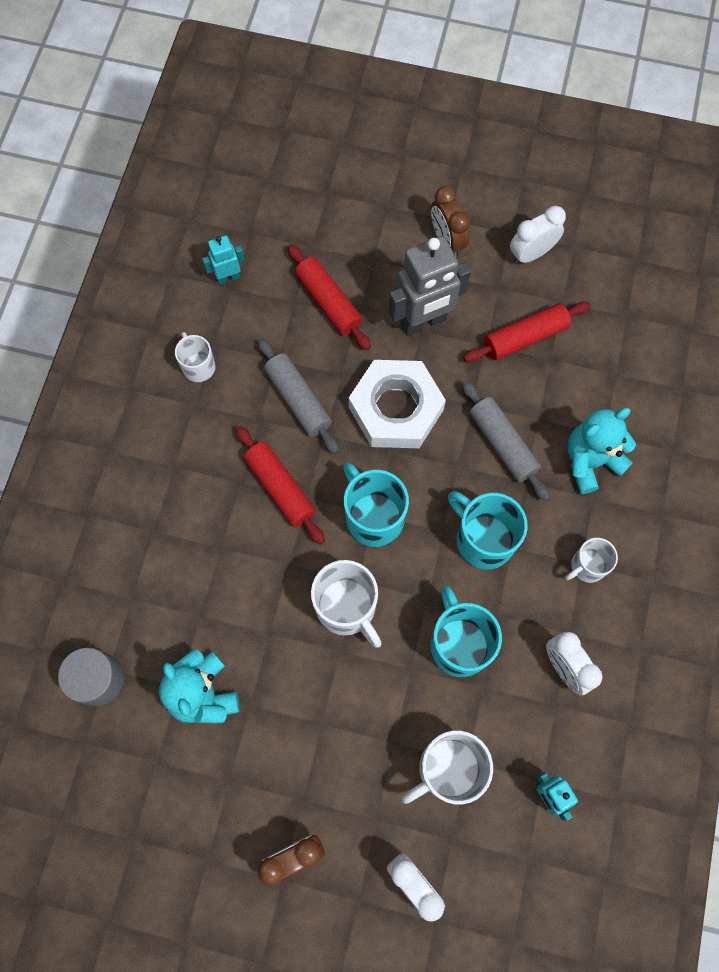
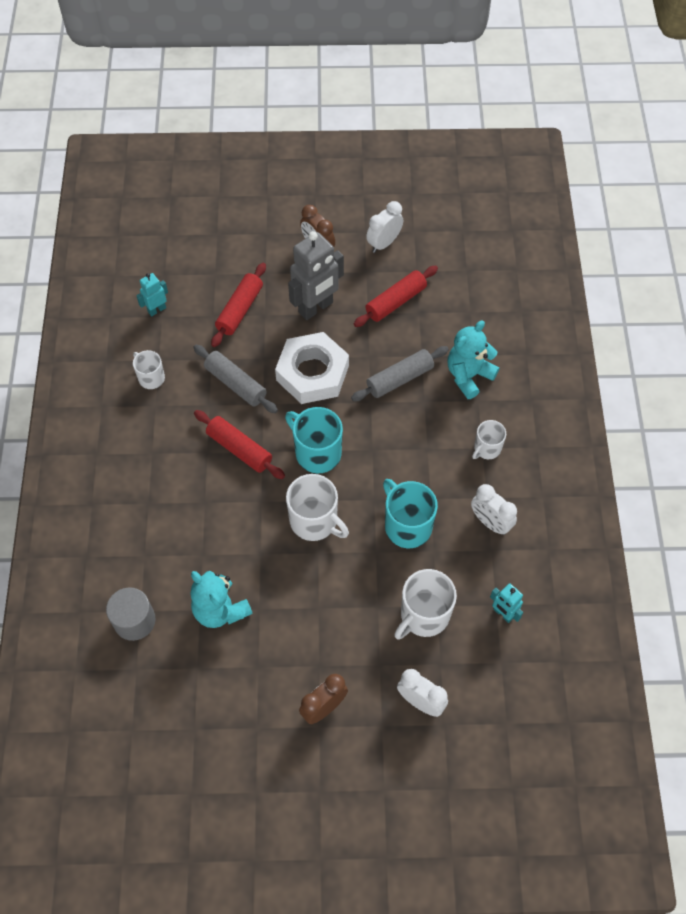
camera: 15 degrees left, 10 degrees down
red rolling pin [288,244,371,350] -> red rolling pin turned 75 degrees clockwise [211,263,266,347]
turquoise mug [448,491,528,570] -> none
grey rolling pin [462,380,550,501] -> grey rolling pin turned 75 degrees counterclockwise [351,346,449,401]

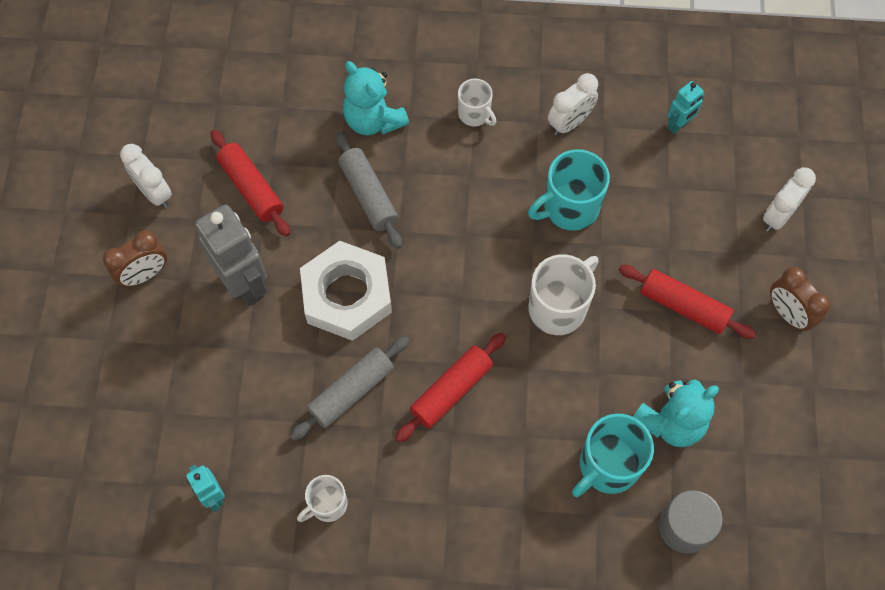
camera: 85 degrees left, 5 degrees up
red rolling pin [211,263,266,347] -> red rolling pin moved to [618,265,756,339]
turquoise mug [285,407,343,473] -> turquoise mug moved to [572,414,654,497]
white mug [394,569,457,640] -> none

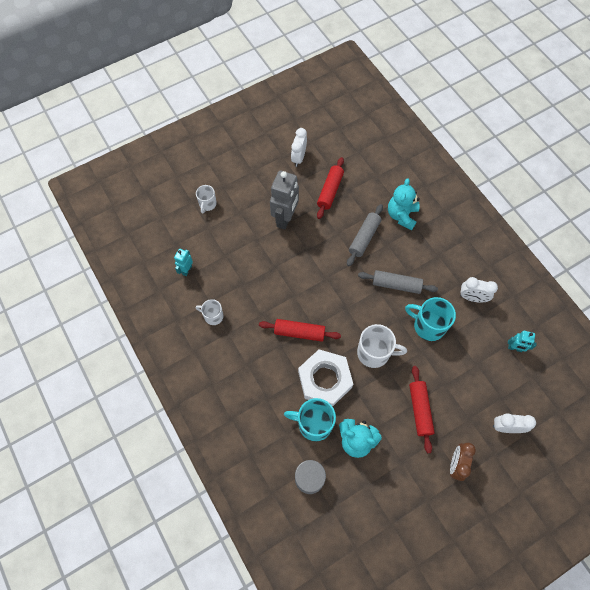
camera: 55 degrees right, 0 degrees up
brown clock [103,231,167,287] -> none
grey rolling pin [290,336,410,441] -> grey rolling pin moved to [358,270,438,294]
white nut [300,241,392,341] -> white nut moved to [298,349,353,407]
white mug [458,79,497,127] -> white mug moved to [196,185,217,214]

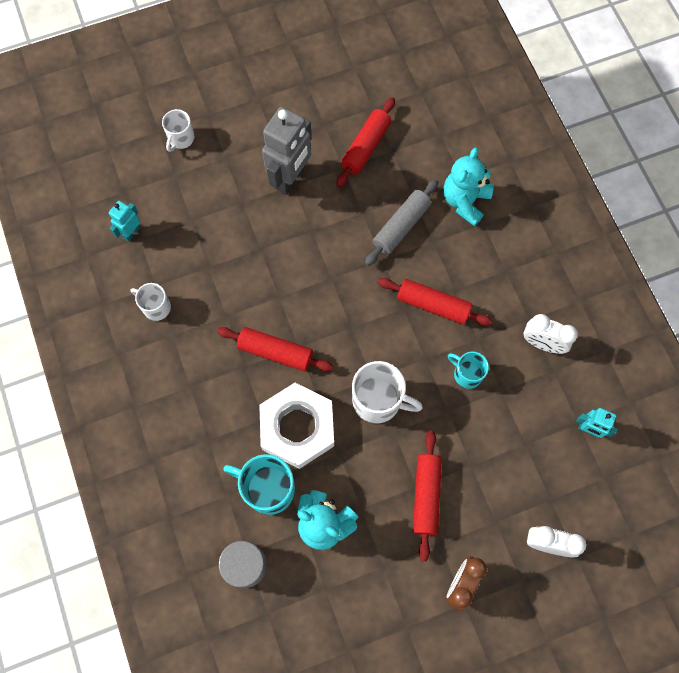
camera: 10 degrees right, 5 degrees up
white clock [291,128,307,167] -> none
grey rolling pin [358,270,438,294] -> red rolling pin [378,278,492,326]
turquoise mug [405,297,456,341] -> turquoise mug [448,352,489,389], size x0.60

